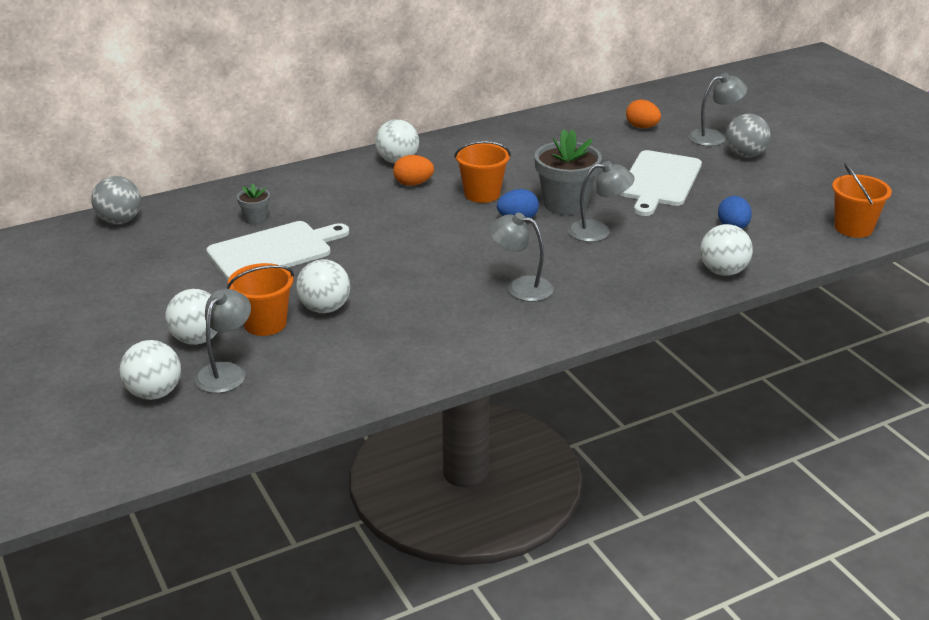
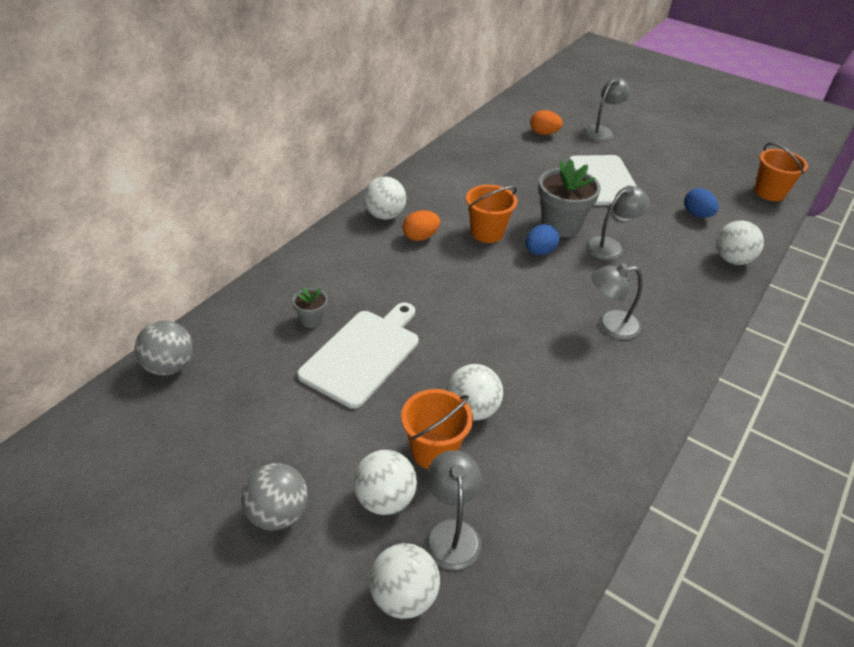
camera: 30 degrees left, 10 degrees up
grey ball [726,114,771,158] -> grey ball moved to [241,463,308,531]

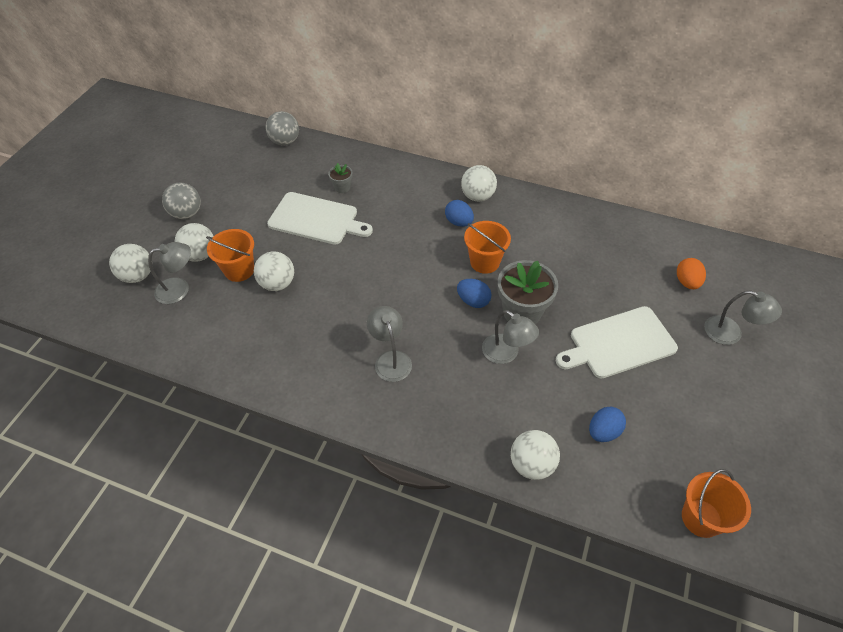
camera: 80 degrees right, 10 degrees up
orange egg [403,210,440,241] -> blue egg [445,200,474,227]

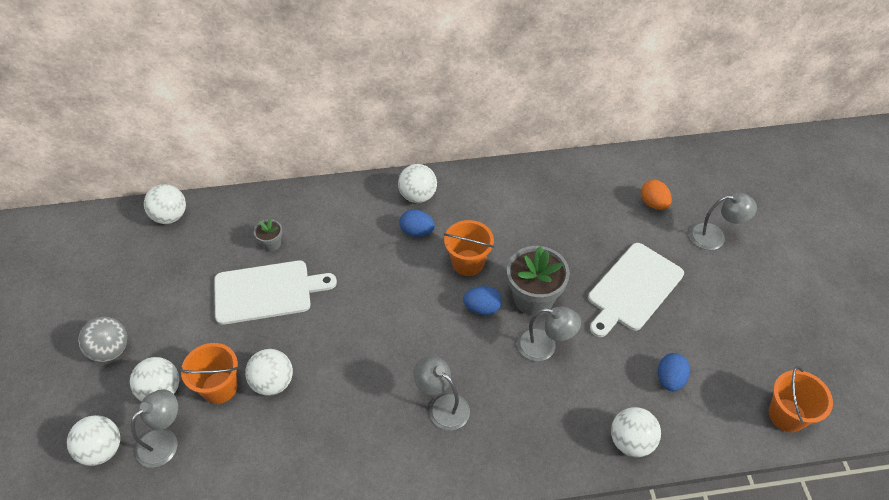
camera: 30 degrees left, 0 degrees up
grey ball [265,111,299,146] -> white ball [144,184,186,224]

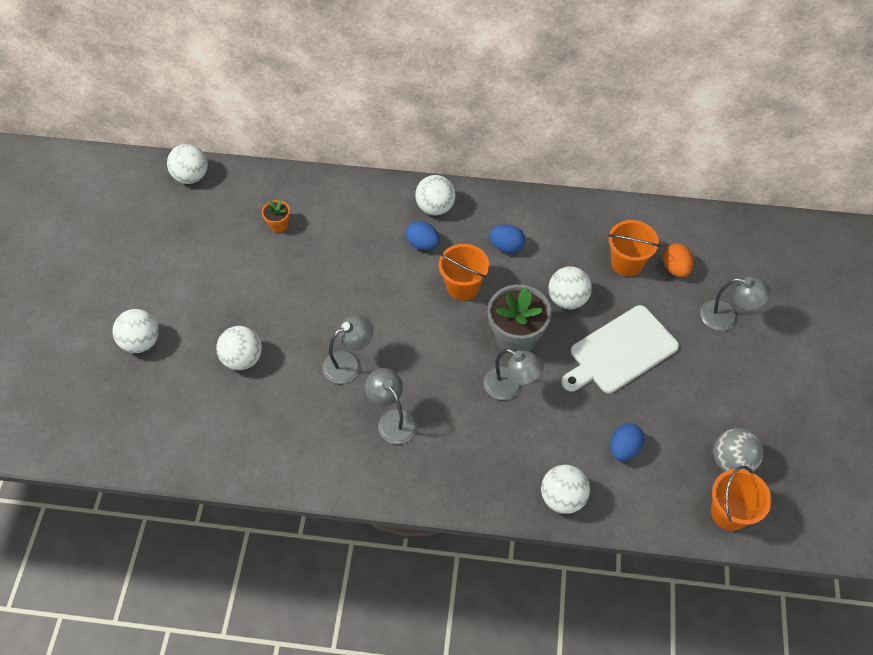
camera: 15 degrees right, 5 degrees up
white ball [67,415,120,466] -> white ball moved to [548,266,592,309]
grey ball [78,317,127,362] -> grey ball moved to [714,428,763,472]
grey lamp [131,389,178,468] -> grey lamp moved to [322,315,373,384]
orange bucket [179,343,239,404] -> orange bucket moved to [608,220,659,276]
white cutting board [214,260,337,325] -> none
grey flower pot [254,218,282,251] -> orange flower pot [262,200,290,233]
blue egg [463,286,502,315] -> blue egg moved to [489,224,525,253]

